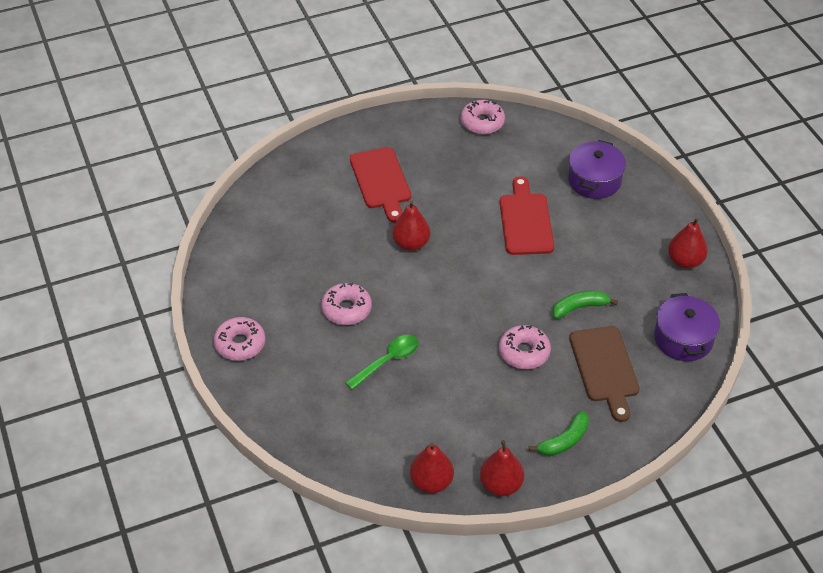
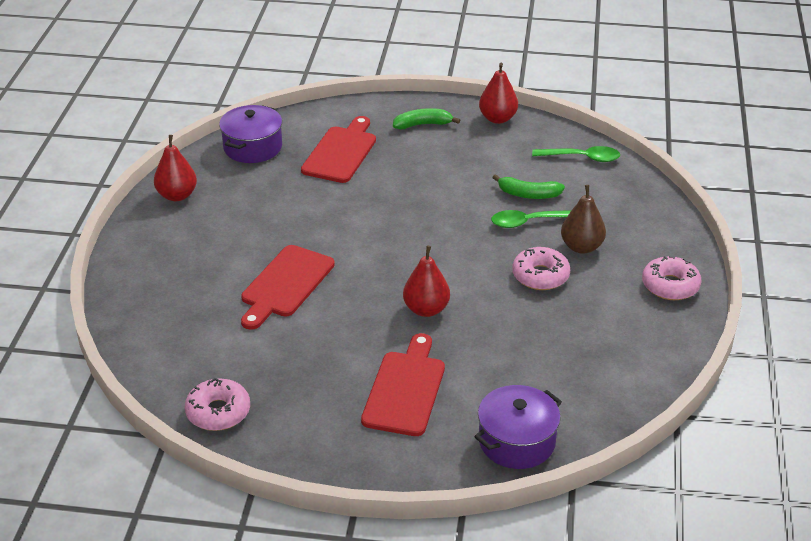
camera: 150 degrees left, 10 degrees down
red pear [410,442,454,493] -> none
pink donut [499,325,551,369] -> none
green banana [552,290,618,319] -> green banana moved to [492,174,565,199]
purple pot [568,140,626,199] -> purple pot moved to [474,385,562,469]
brown cutting board [569,326,640,422] -> red cutting board [301,116,376,183]
none -> green spoon [532,146,620,162]
none -> brown pear [561,185,606,254]

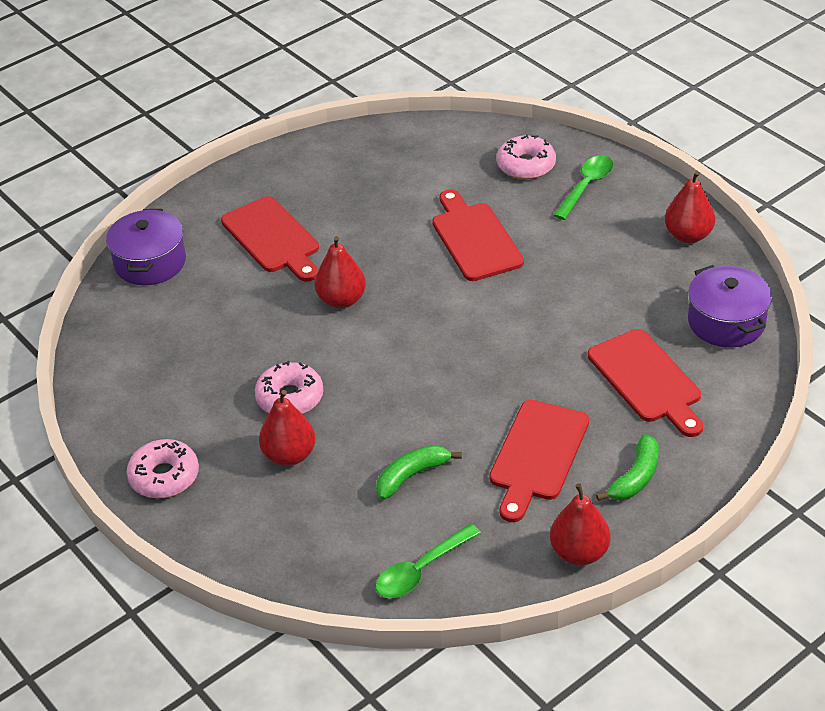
camera: 135 degrees right, 5 degrees up
pink donut [185,378,250,431] -> pink donut moved to [497,134,556,180]
green spoon [491,210,571,228] -> green spoon moved to [554,155,614,220]
brown pear [561,185,606,254] -> red pear [259,390,316,466]
none -> red cutting board [489,400,589,522]

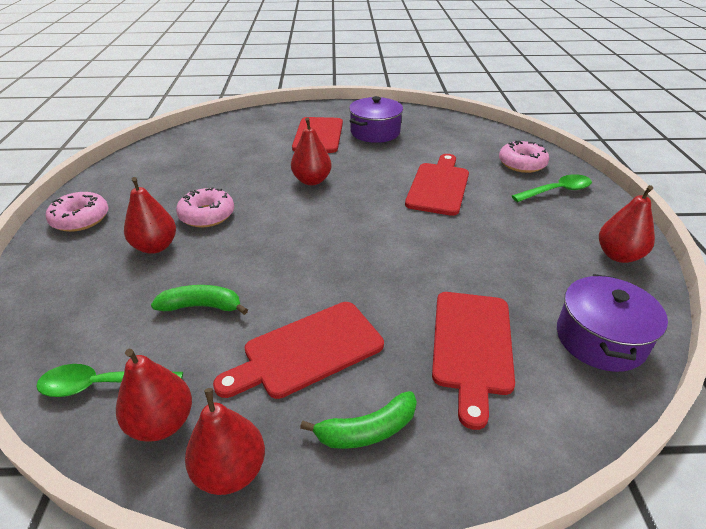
camera: 35 degrees right, 5 degrees down
purple pot [106,209,186,285] -> purple pot moved to [349,96,403,143]
none -> red pear [116,349,192,442]

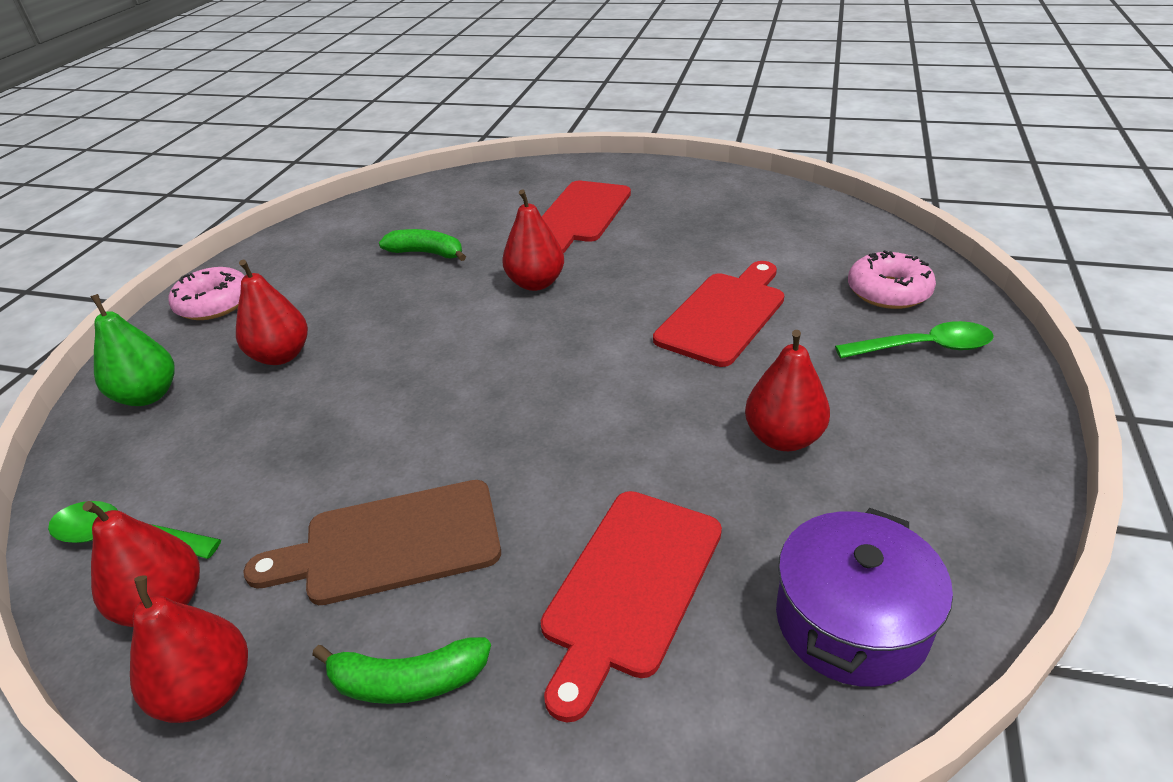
camera: 20 degrees right, 0 degrees up
green banana [151,285,248,315] -> green banana moved to [379,229,466,261]
pink donut [176,187,234,228] -> none
red cutting board [213,302,384,399] -> brown cutting board [243,480,501,605]
purple pot [349,96,403,143] -> none
red pear [599,185,655,263] -> red pear moved to [745,330,830,451]
none -> green pear [90,294,175,406]

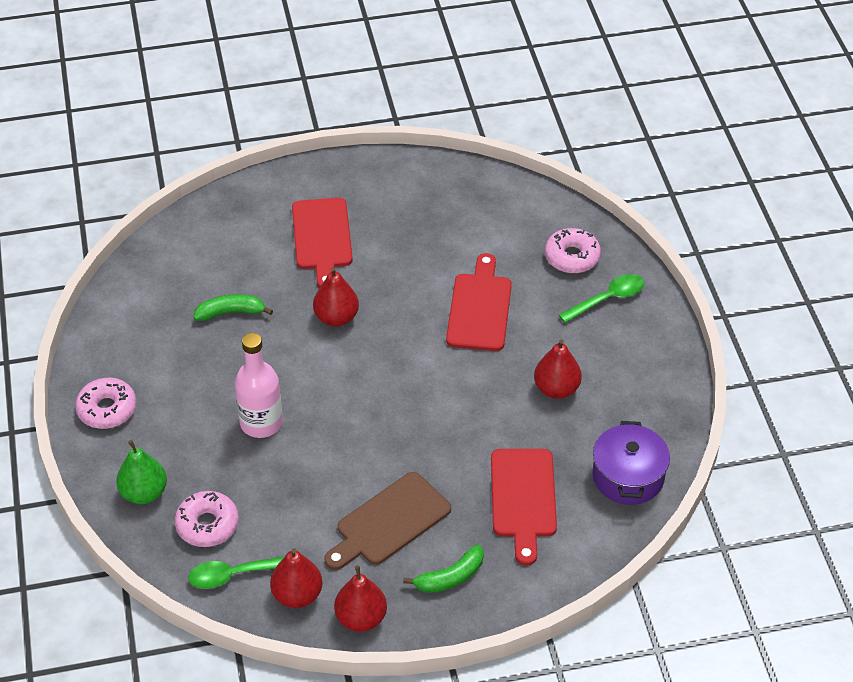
camera: 30 degrees left, 10 degrees up
red pear [236,260,308,365] -> none
none -> pink donut [175,491,239,547]
none -> pink bottle [235,333,283,438]

